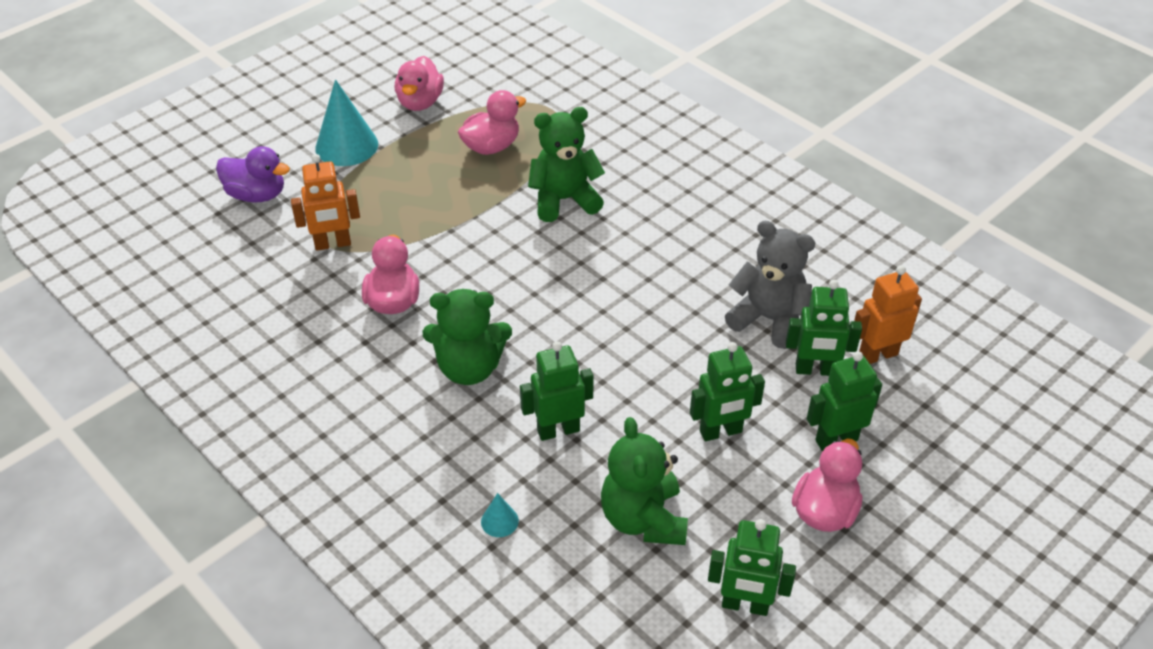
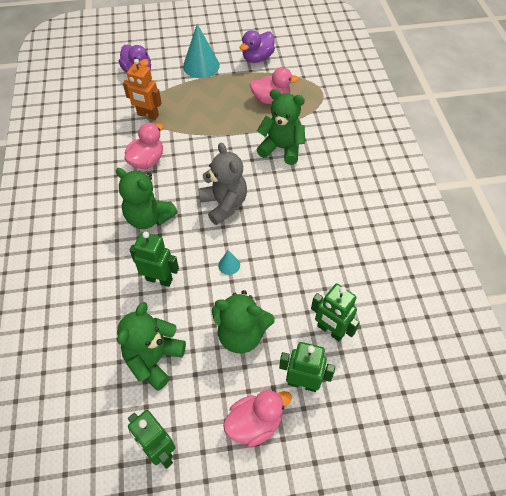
camera: 35 degrees right, 10 degrees up
pink duck [395,56,444,111] -> purple duck [240,30,275,63]
turquoise cone [481,493,519,537] -> turquoise cone moved to [218,250,240,275]
green robot [690,342,765,441] -> green teddy bear [212,290,275,353]
grey teddy bear [725,221,815,349] -> grey teddy bear moved to [198,143,247,225]
orange robot [854,265,922,364] -> none

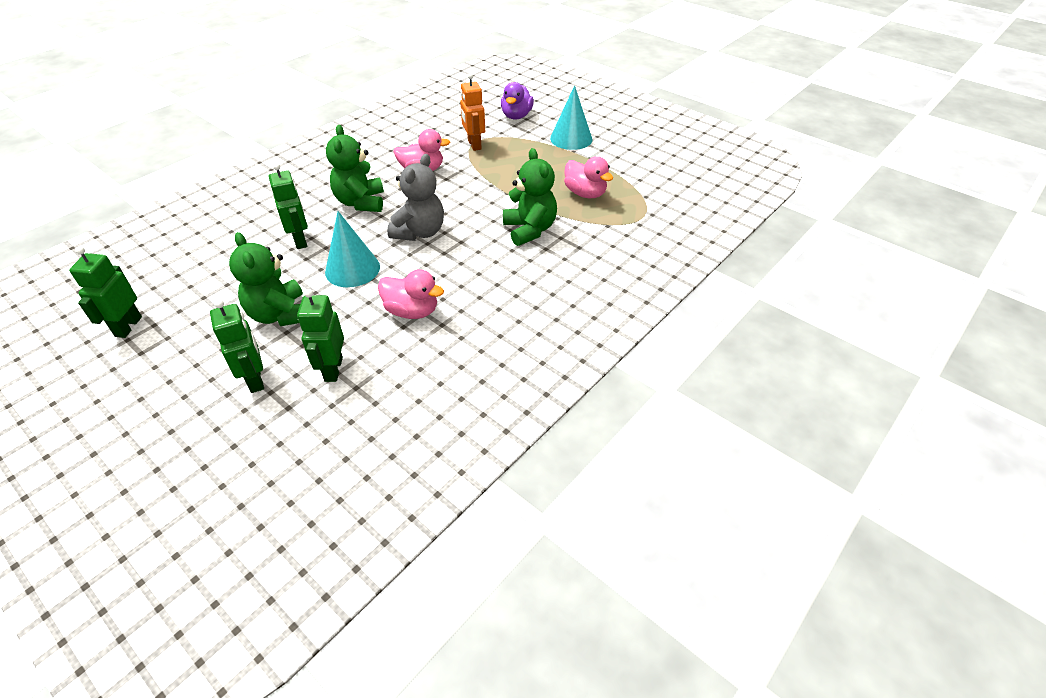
camera: 50 degrees right, 10 degrees down
green teddy bear [117,302,186,391] -> none
turquoise cone [218,250,240,275] -> turquoise cone [325,211,380,287], size x2.20
pink duck [223,390,292,447] -> pink duck moved to [378,269,444,319]
purple duck [240,30,275,63] -> none

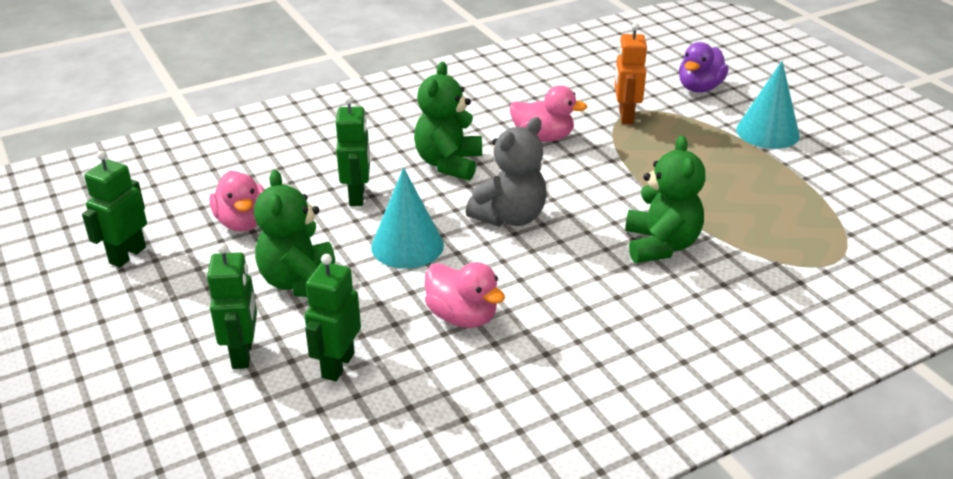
camera: 20 degrees right, 10 degrees down
pink duck [564,156,613,198] -> pink duck moved to [210,170,264,232]

